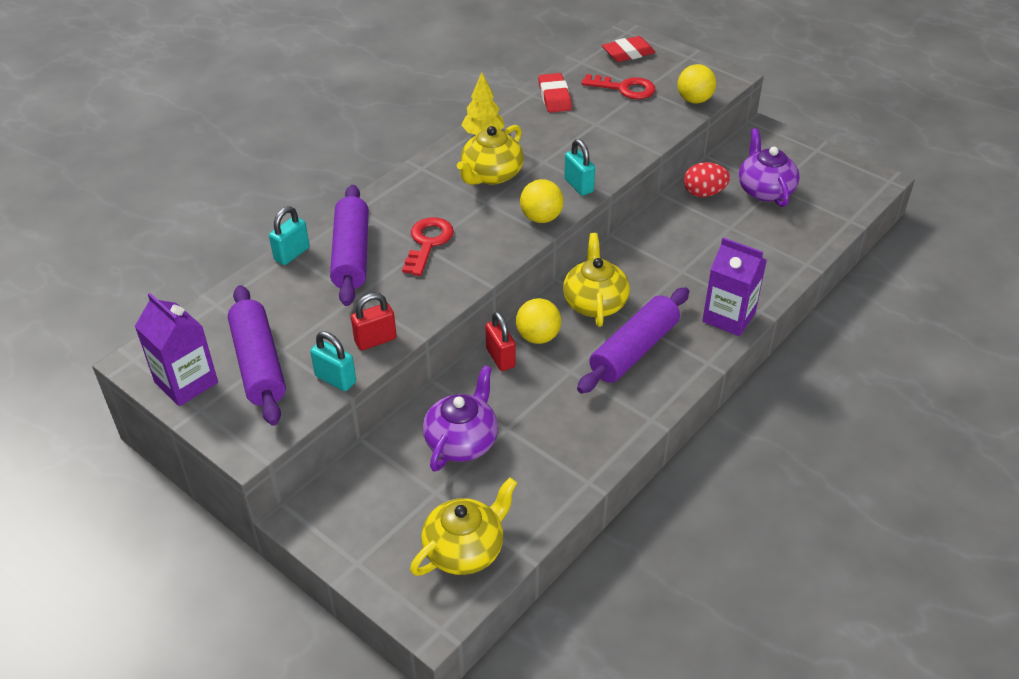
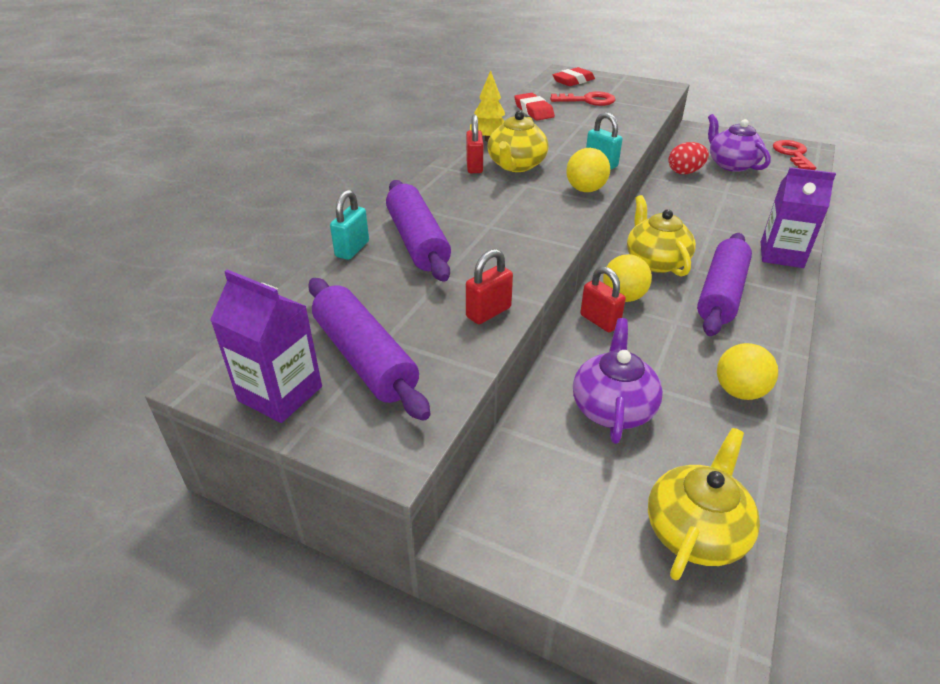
camera: 15 degrees left, 5 degrees down
turquoise padlock [310,331,356,391] -> none
red key [402,217,454,276] -> red key moved to [773,140,816,170]
yellow ball [677,64,716,104] -> yellow ball moved to [717,343,778,400]
none -> red padlock [466,115,483,173]

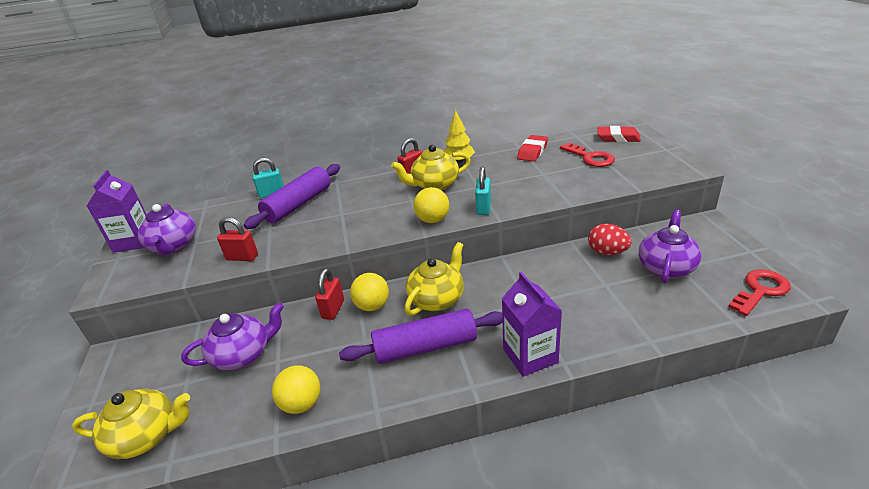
camera: 55 degrees right, 5 degrees down
purple rolling pin [308,278,430,421] -> purple teapot [138,204,196,255]

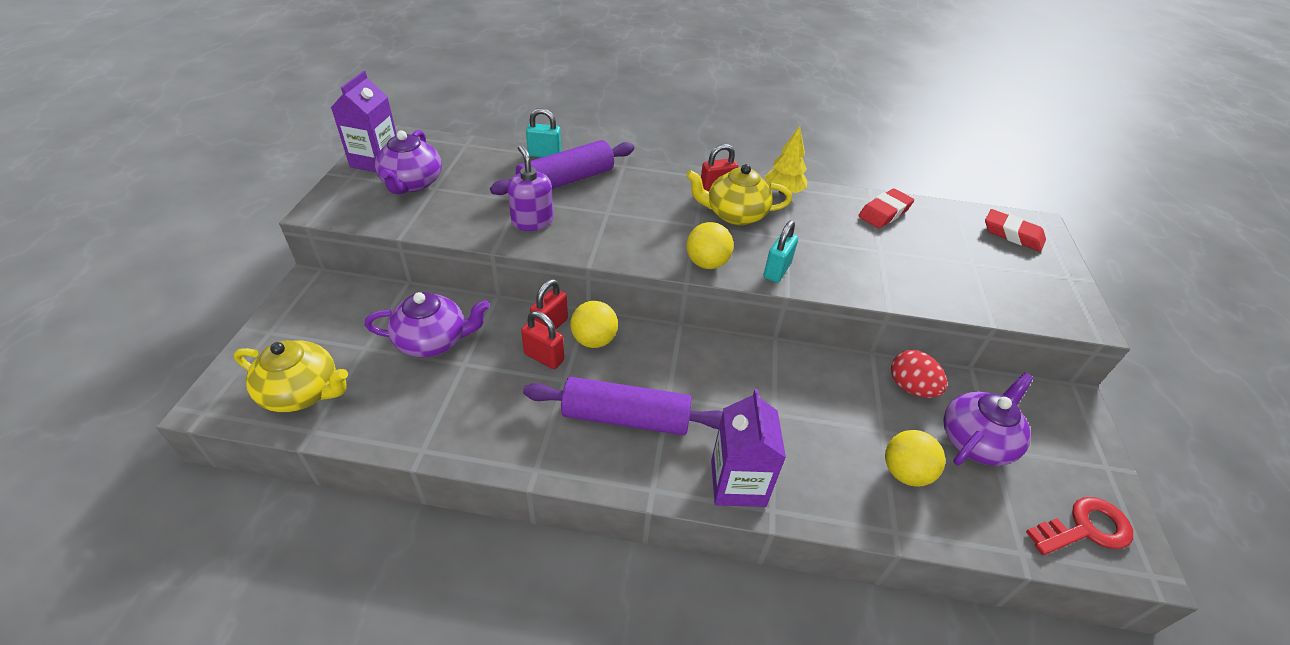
camera: 15 degrees right, 10 degrees up
red padlock [217,217,258,261] -> red padlock moved to [521,311,564,369]
yellow ball [272,365,320,414] -> yellow ball moved to [885,430,945,487]
yellow teapot [405,242,464,316] -> none
red key [560,143,615,167] -> none
none -> purple soap dispenser [508,145,553,231]

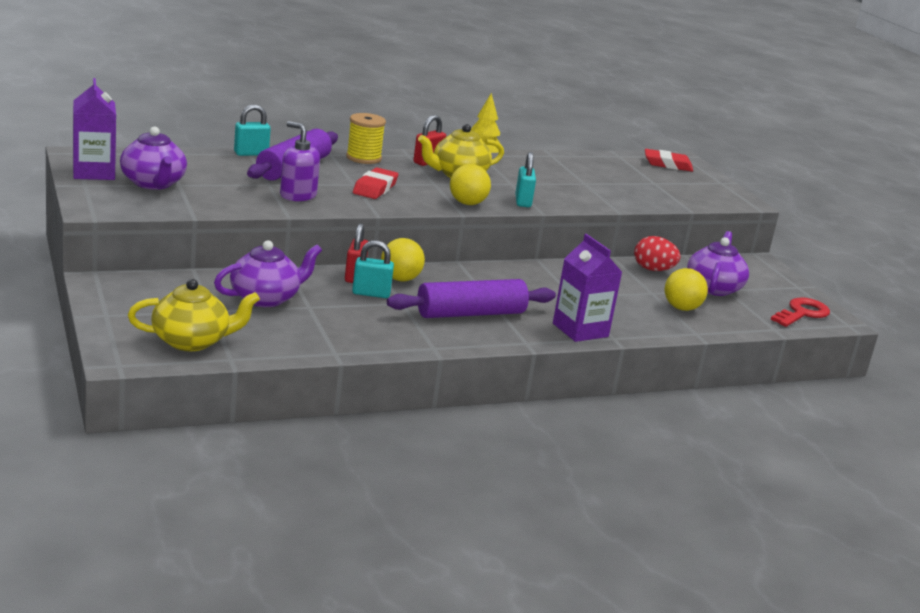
camera: 30 degrees left, 20 degrees down
red padlock [521,311,564,369] -> turquoise padlock [352,240,394,298]
red eraser [858,188,914,228] -> red eraser moved to [353,167,398,199]
none -> yellow spool [346,113,386,164]

